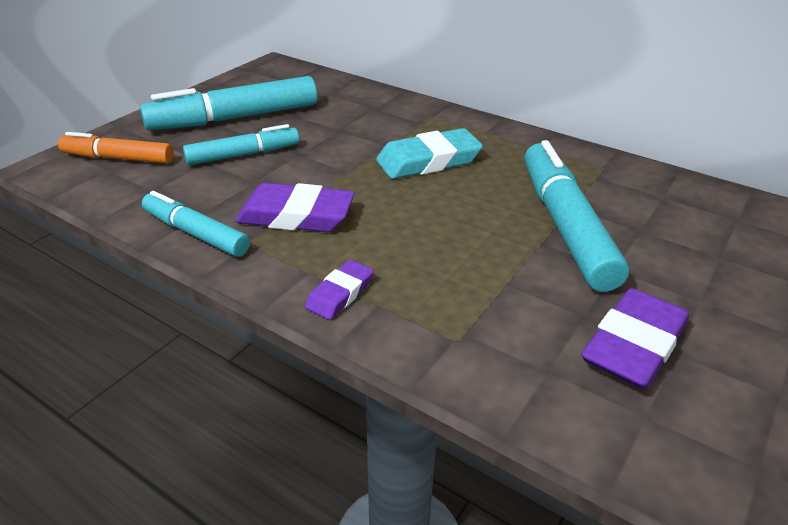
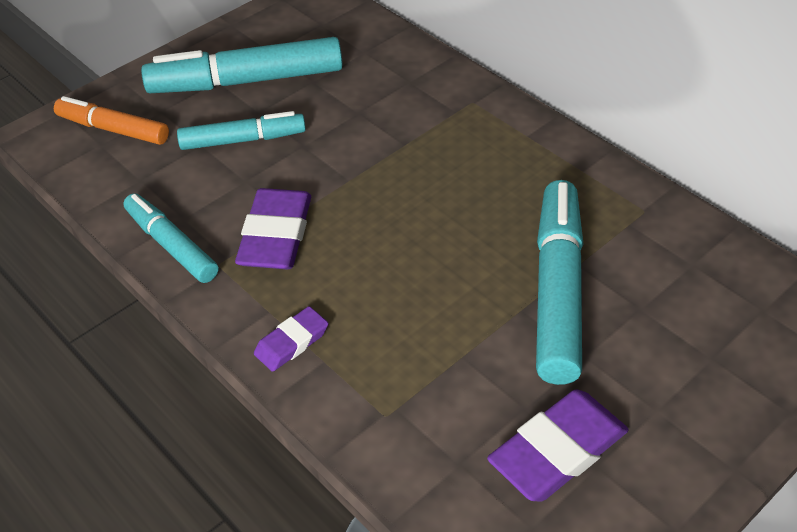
camera: 15 degrees right, 10 degrees up
purple eraser [235,183,355,232] -> purple eraser turned 75 degrees clockwise [235,188,311,269]
turquoise eraser [376,128,483,179] -> none

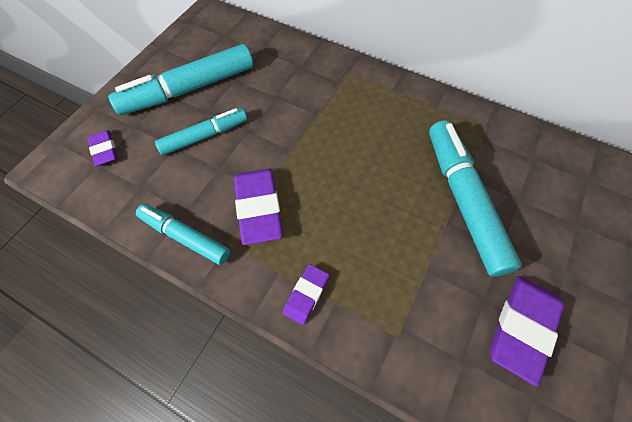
camera: 20 degrees left, 15 degrees up
orange marker [54,96,169,145] -> purple eraser [88,130,117,166]

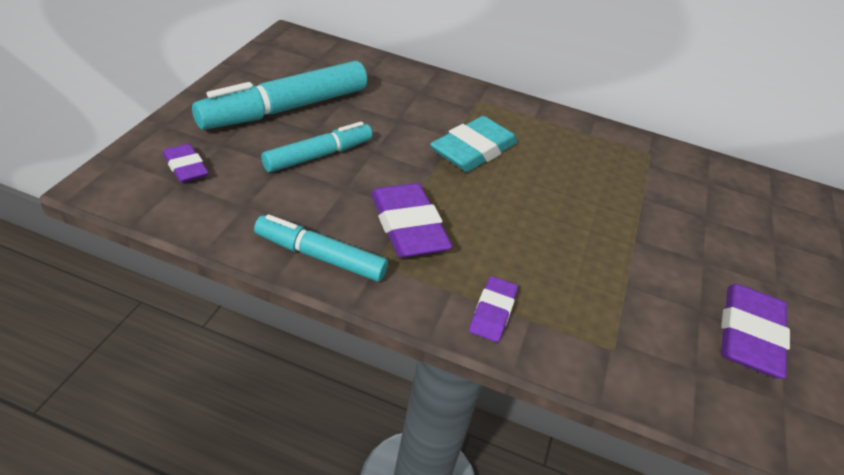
camera: 15 degrees left, 20 degrees down
turquoise marker [429,120,522,277] -> none
none -> turquoise eraser [430,116,517,172]

